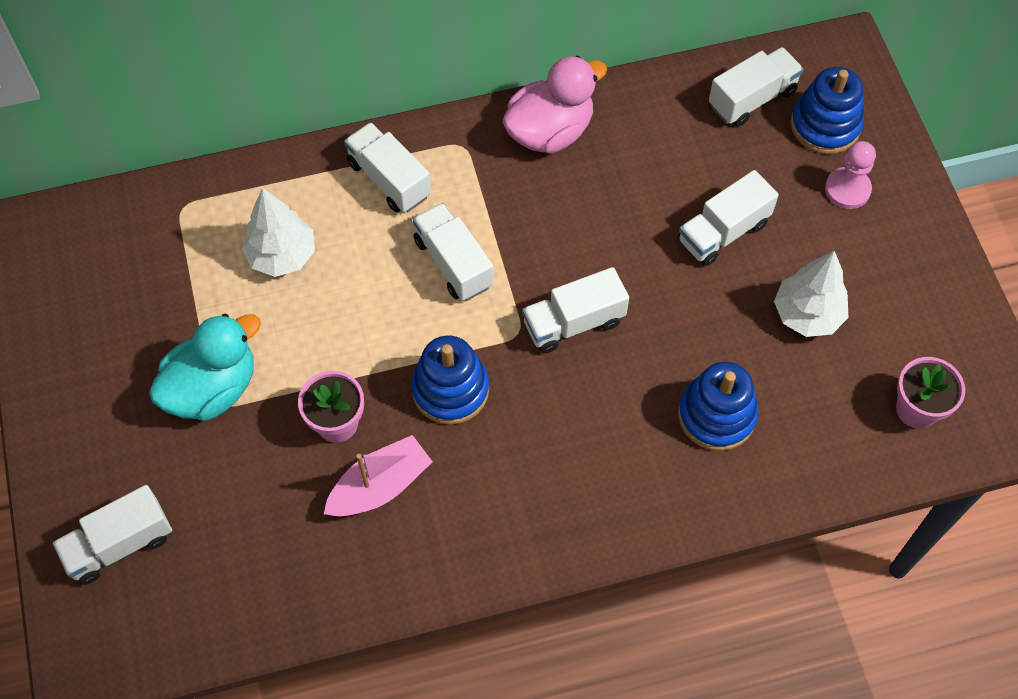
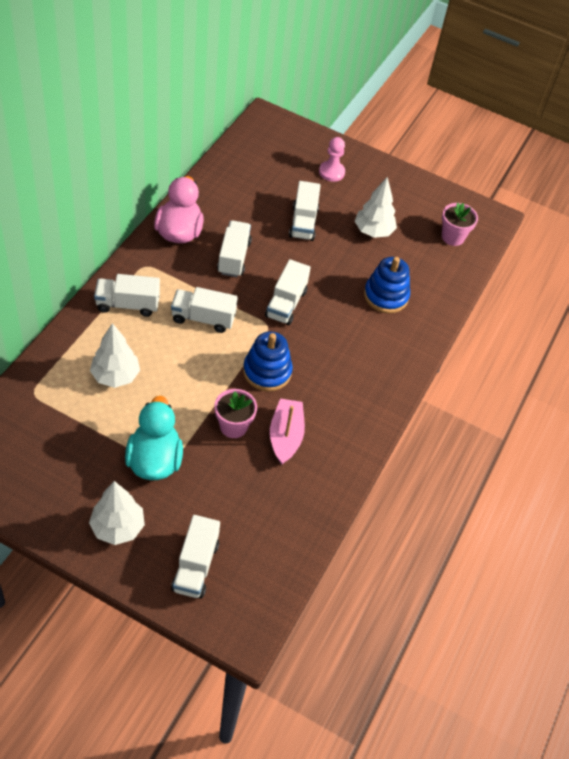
camera: 55 degrees left, 10 degrees down
white truck [709,47,803,127] -> white truck moved to [217,220,252,277]
blue stacking toy [791,67,864,154] -> none
none -> white tree [89,481,145,545]

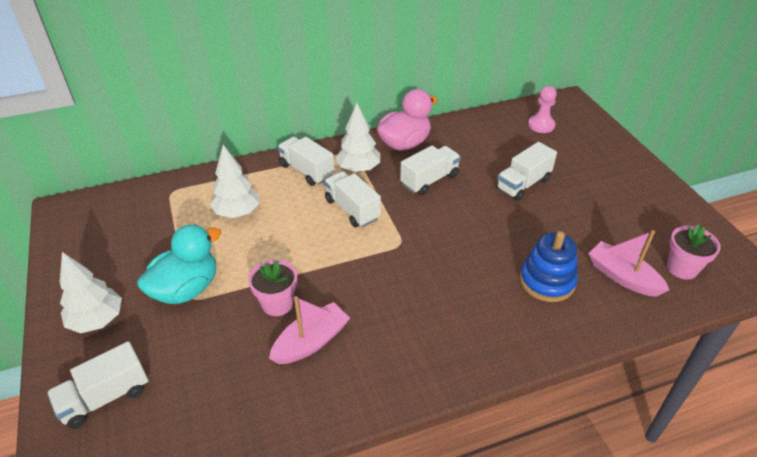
camera: 50 degrees right, 10 degrees down
blue stacking toy [243,332,293,392] -> none
white truck [265,259,311,325] -> none
pink pawn [319,137,345,182] -> pink pawn moved to [528,86,557,133]
white tree [355,177,397,238] -> white tree moved to [336,103,380,172]
none -> pink boat [588,230,669,297]

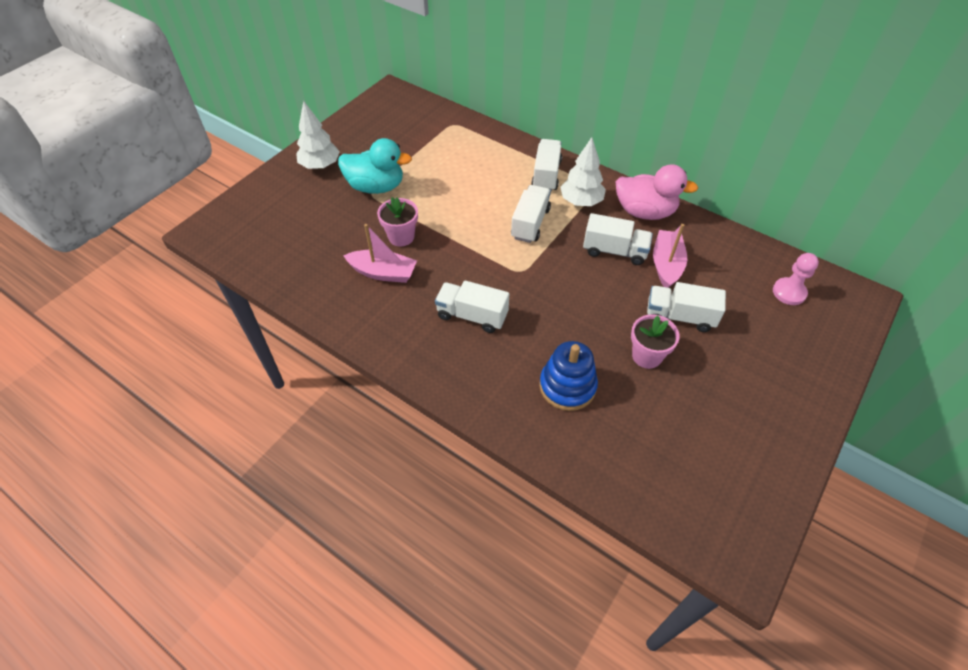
camera: 55 degrees right, 10 degrees up
white truck [47,341,148,429] -> white truck moved to [435,280,509,333]
white tree [210,145,260,218] -> none
pink boat [588,230,669,297] -> pink boat moved to [653,224,687,288]
pink flower pot [667,224,721,280] -> pink flower pot moved to [631,314,680,369]

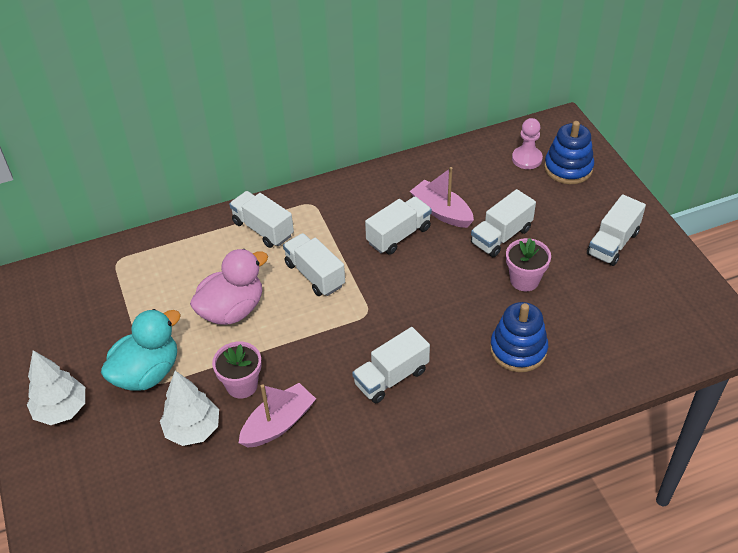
camera: 55 degrees left, 5 degrees down
white tree [560,137,606,206] -> white tree moved to [160,371,219,446]
pink duck [616,164,698,220] -> pink duck moved to [190,249,268,325]
none -> blue stacking toy [544,121,594,184]
none -> white truck [587,194,646,266]

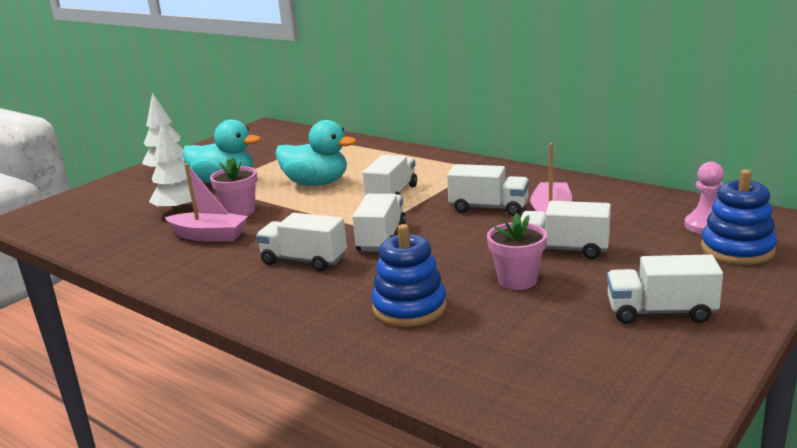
camera: 60 degrees right, 25 degrees down
pink duck [190,249,268,325] -> turquoise duck [275,120,356,186]
white truck [229,191,294,248] -> white truck moved to [353,194,406,252]

